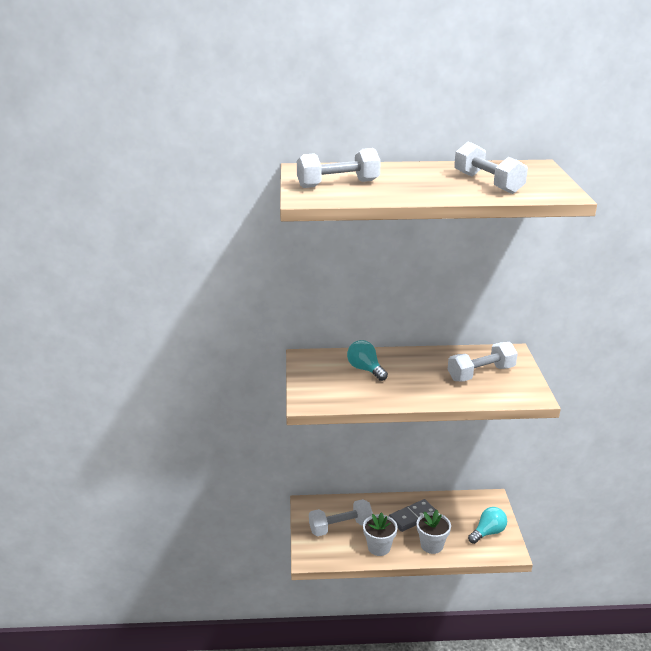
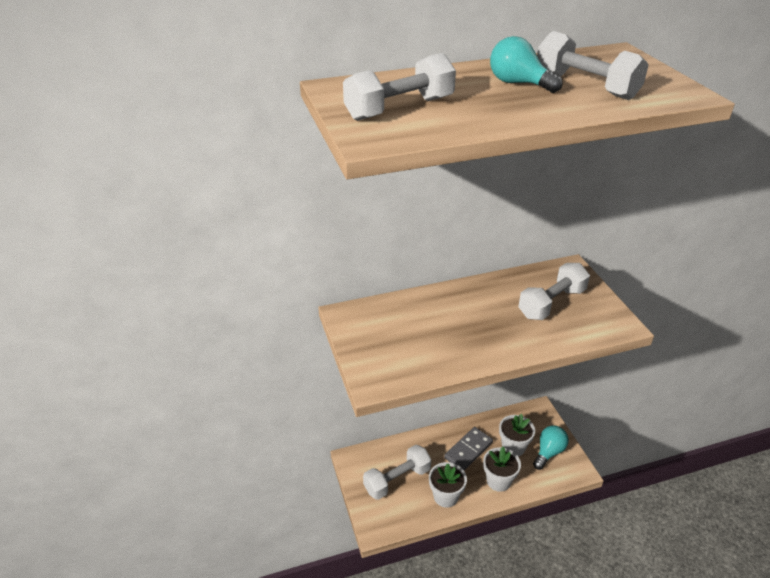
camera: 15 degrees left, 10 degrees up
turquoise light bulb [347,340,388,381] -> turquoise light bulb moved to [490,36,563,93]
none -> white flower pot [499,414,535,456]

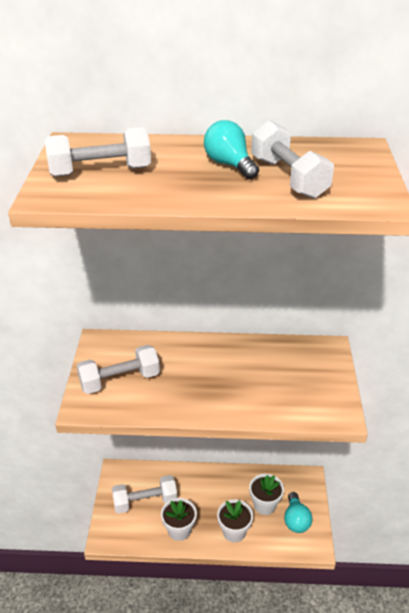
camera: 20 degrees right, 0 degrees up
grey domino [444,427,493,470] -> none
white dumbbell [518,263,590,320] -> white dumbbell moved to [77,345,160,394]
turquoise light bulb [533,426,569,470] -> turquoise light bulb turned 120 degrees clockwise [284,492,313,533]

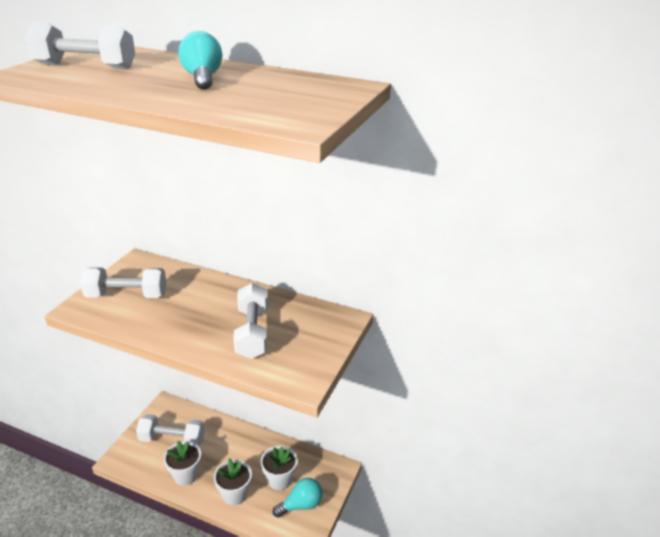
camera: 20 degrees right, 5 degrees down
white dumbbell [251,120,334,199] -> white dumbbell moved to [233,283,268,359]
turquoise light bulb [284,492,313,533] -> turquoise light bulb turned 135 degrees counterclockwise [273,478,323,517]

